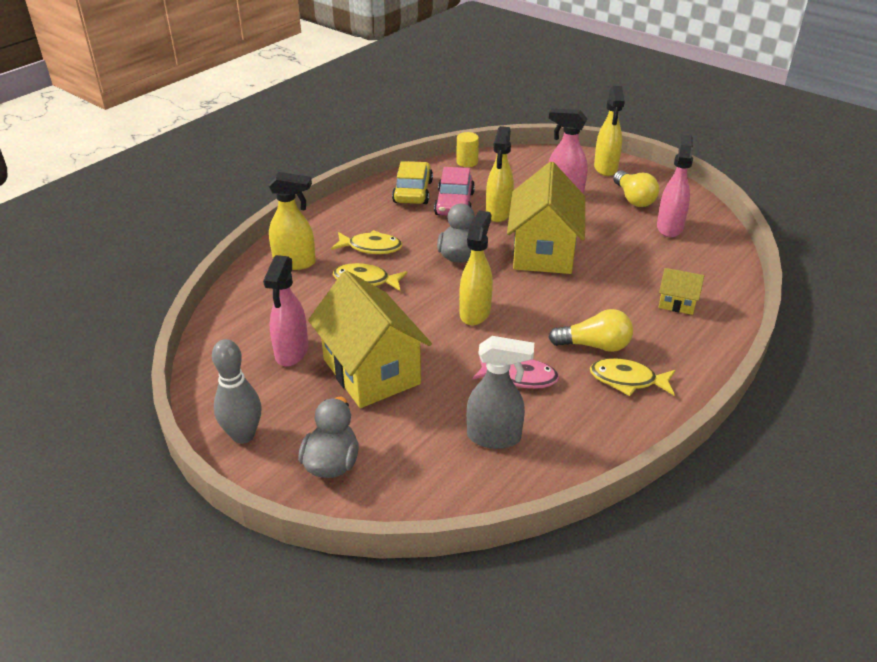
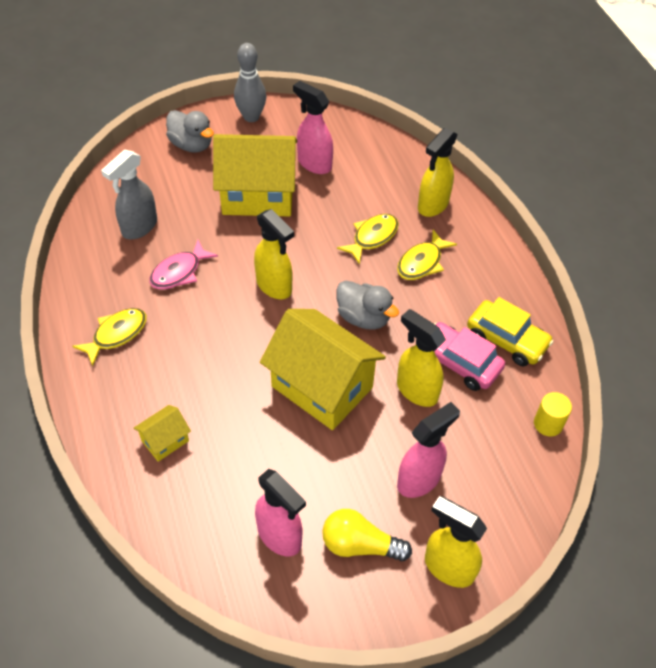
camera: 120 degrees right, 15 degrees up
yellow light bulb [548,309,633,352] -> none

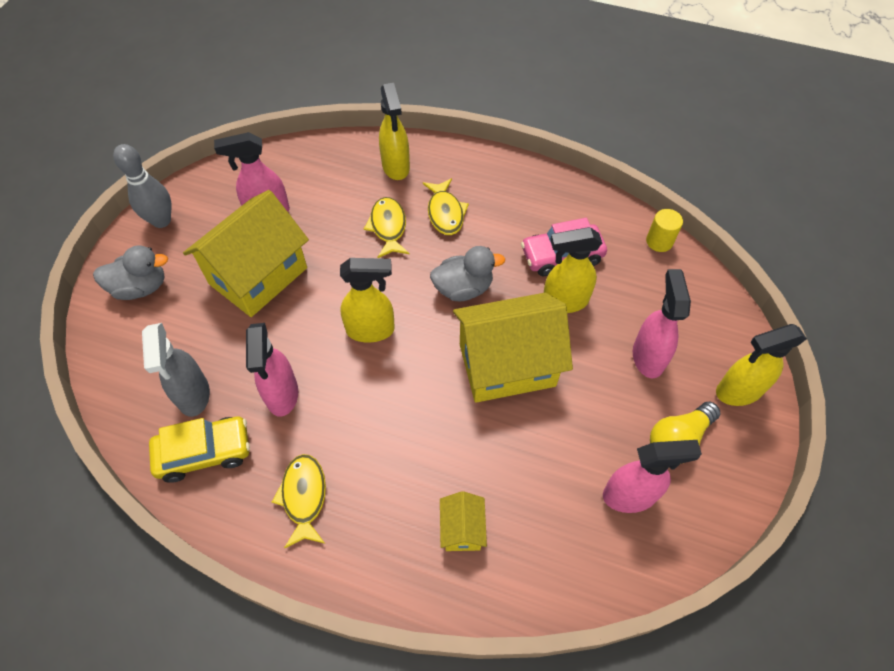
camera: 50 degrees left, 5 degrees up
pink fish [149,240,218,290] -> pink spray bottle [246,323,298,417]
yellow car [467,297,554,367] -> yellow car moved to [149,417,250,483]

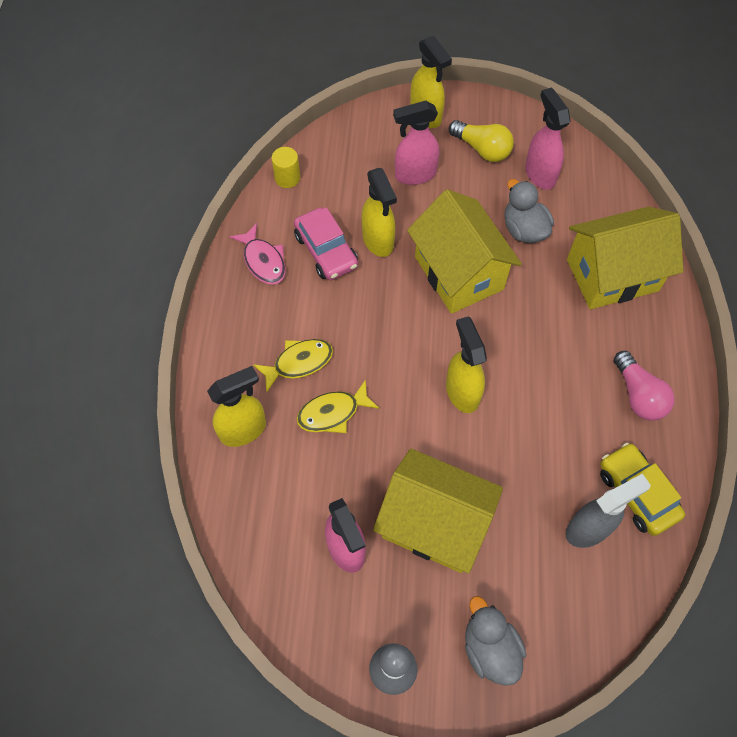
camera: 105 degrees left, 5 degrees up
pink spray bottle [246,323,298,417] -> none
yellow fish [272,454,326,549] -> pink light bulb [614,351,675,420]
grey duck [430,246,505,301] -> grey duck moved to [504,179,554,243]
yellow house [440,491,487,551] -> yellow house [567,207,683,309], size x2.23
none -> pink fish [229,223,286,285]

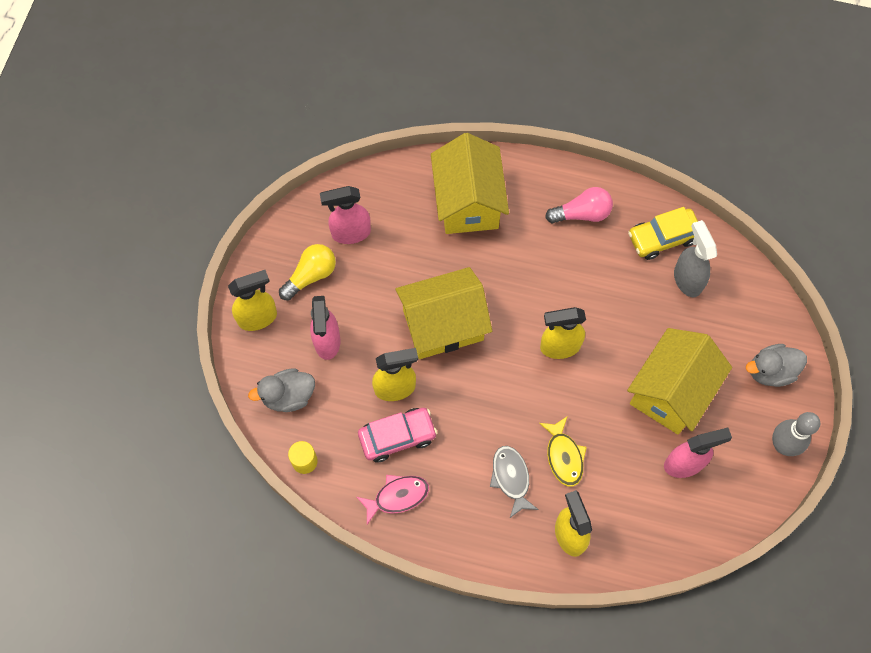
camera: 80 degrees left, 5 degrees up
yellow fish [253,339,333,393] -> grey fish [490,446,539,518]
grey duck [504,179,554,243] -> grey duck moved to [248,368,315,412]

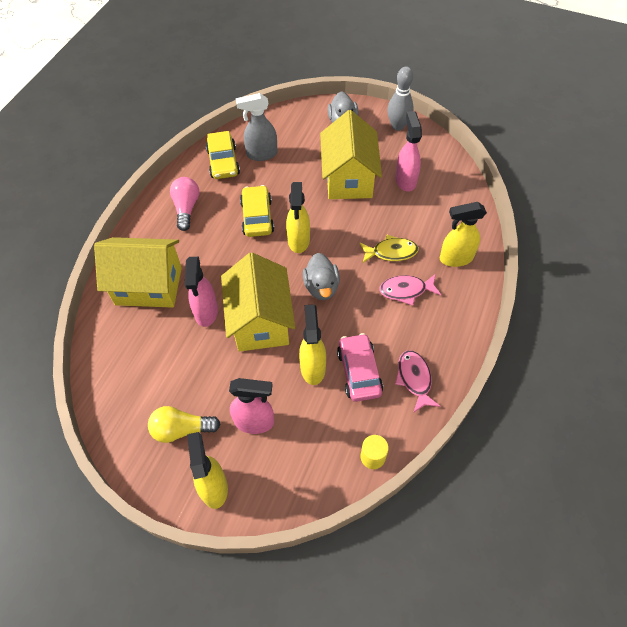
camera: 80 degrees left, 10 degrees down
grey duck [248,368,315,412] -> grey duck moved to [303,253,340,300]
yellow light bulb [279,244,336,301] -> yellow light bulb turned 60 degrees counterclockwise [148,406,221,443]
pink spray bottle [320,186,371,244] -> pink spray bottle moved to [185,257,218,327]
grey fish [490,446,539,518] -> pink fish [379,274,441,305]
yellow house [627,328,732,434] -> yellow house turned 45 degrees clockwise [320,110,382,199]
none -> yellow car [240,185,274,237]

